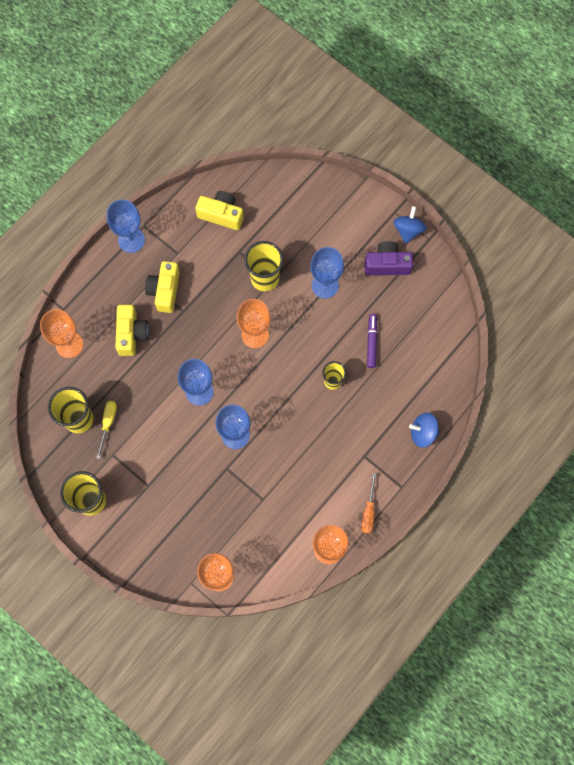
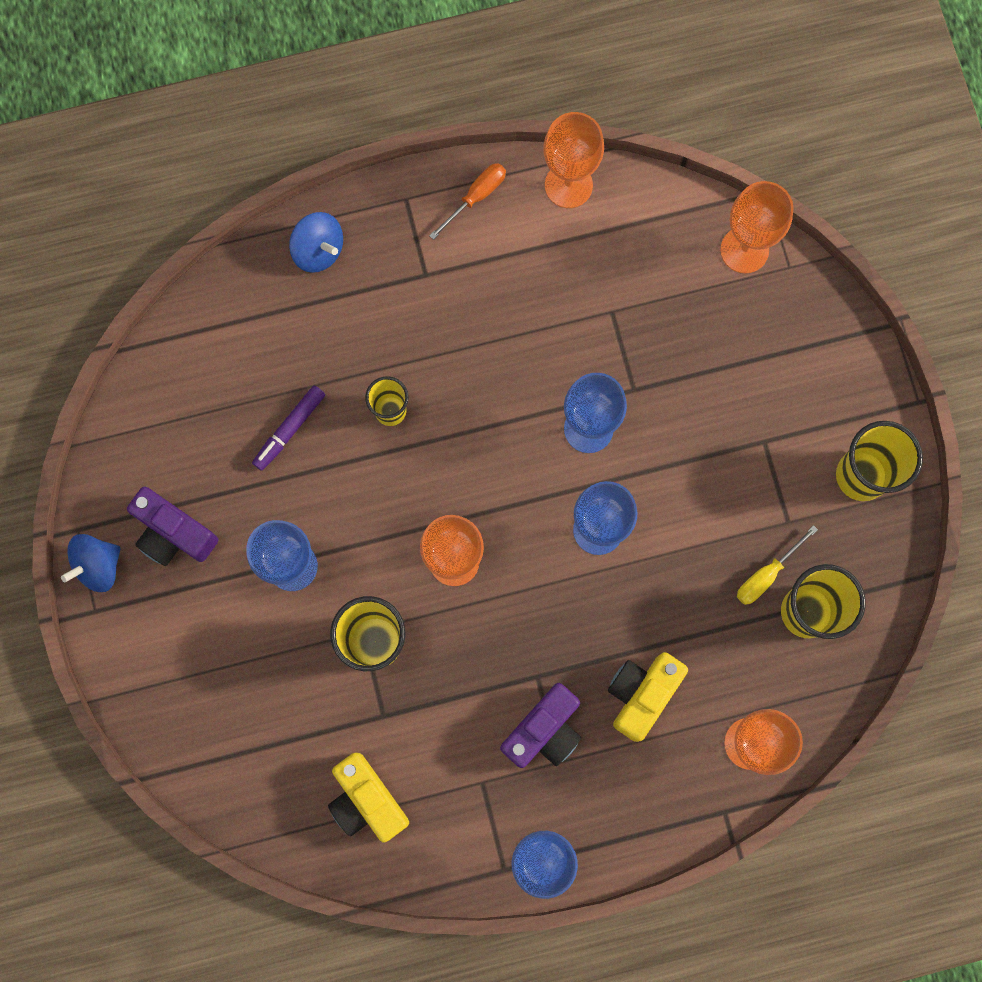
camera: 145 degrees left, 5 degrees up
yellow camera [145,261,180,313] -> purple camera [500,683,581,768]

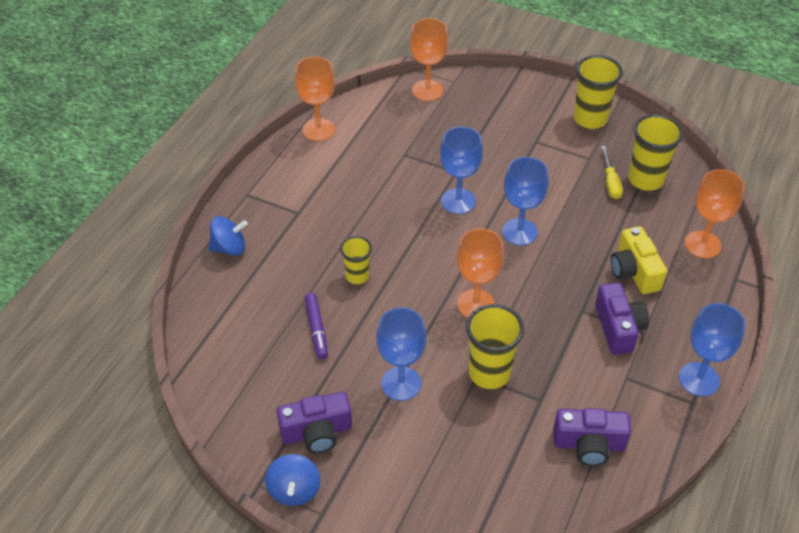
camera: 50 degrees left, 30 degrees down
yellow camera [328,753,409,843] -> purple camera [553,408,631,466]
orange screwdriver [429,163,506,240] -> none

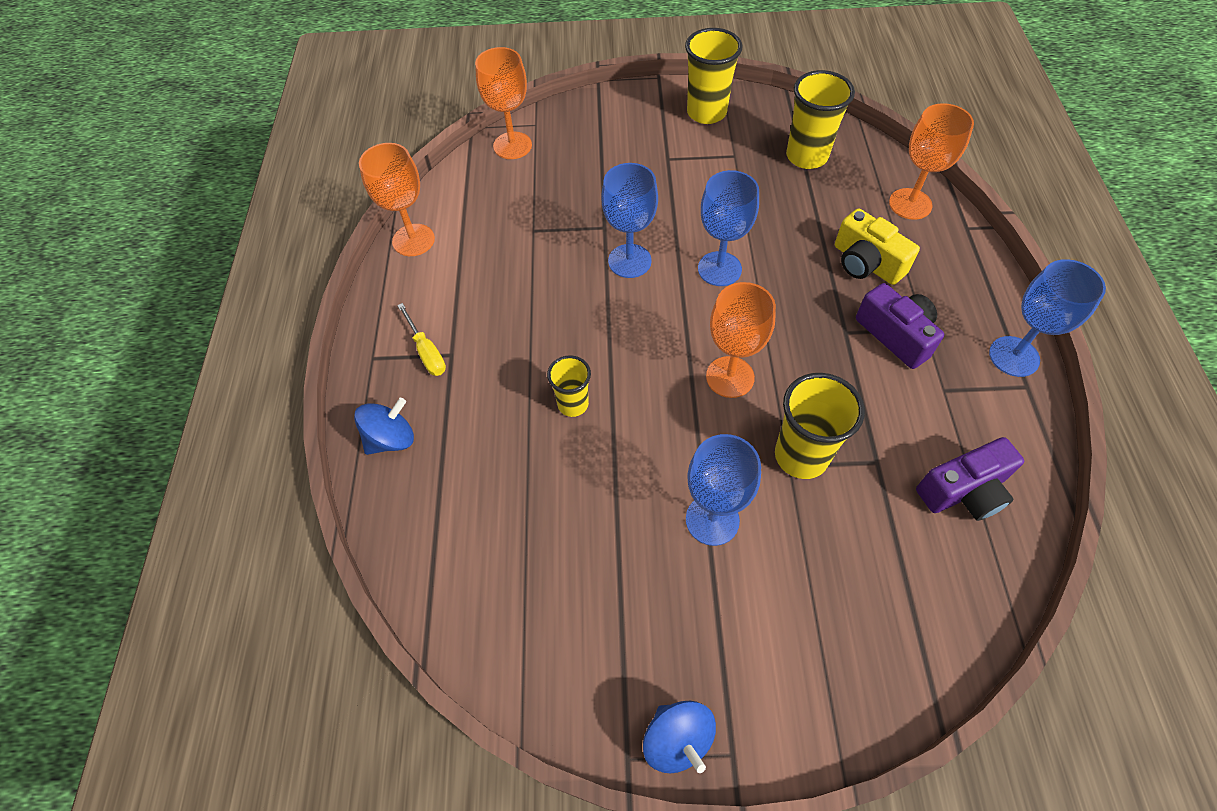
camera: 25 degrees left, 10 degrees up
purple camera [276,392,352,453] -> none
purple marker [305,293,328,359] -> none
yellow screwdriver [601,146,623,199] -> yellow screwdriver moved to [397,303,446,376]

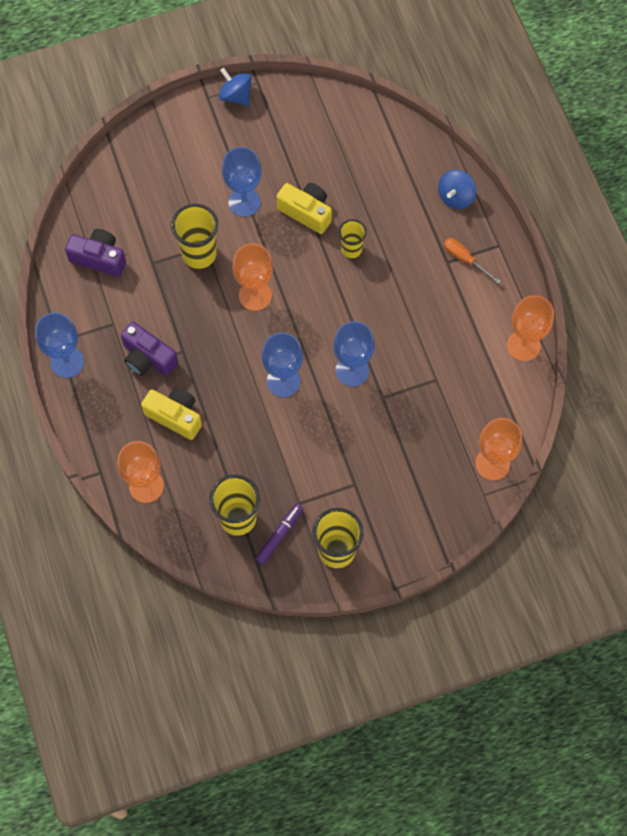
camera: 160 degrees right, 10 degrees up
yellow screwdriver [397,303,446,376] -> orange screwdriver [444,238,501,284]
purple camera [916,437,1024,521] -> purple camera turned 60 degrees clockwise [65,229,126,277]
none -> purple marker [255,503,303,565]
none -> yellow camera [276,183,332,234]

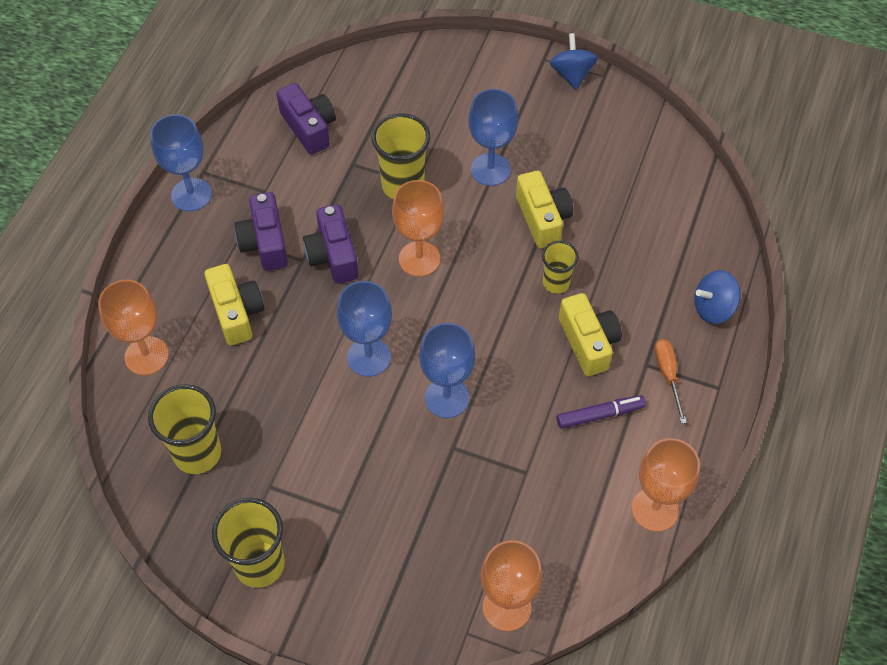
camera: 40 degrees right, 10 degrees down
purple marker [255,503,303,565] -> purple marker moved to [557,395,646,429]
none -> purple camera [303,204,359,284]
none -> yellow camera [559,293,622,376]

